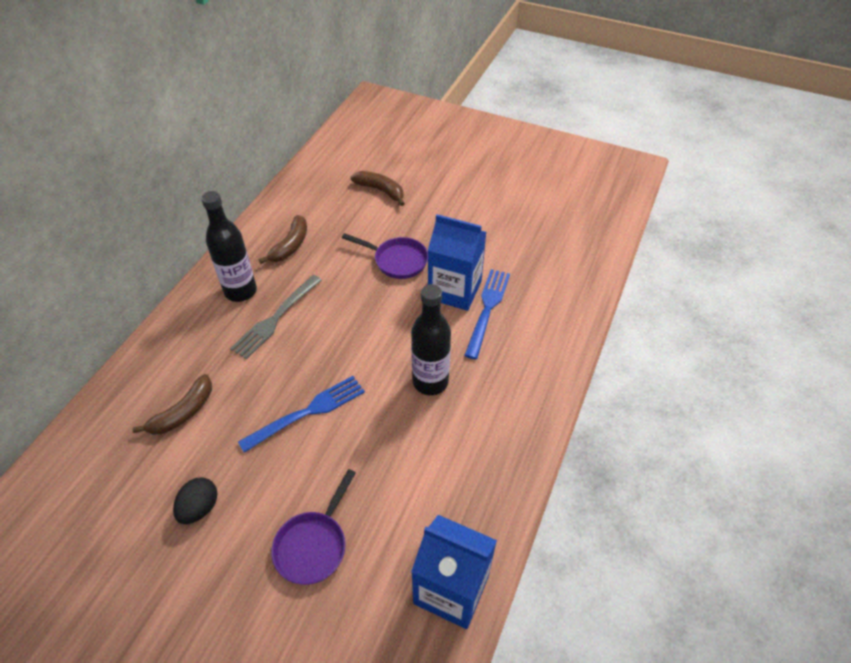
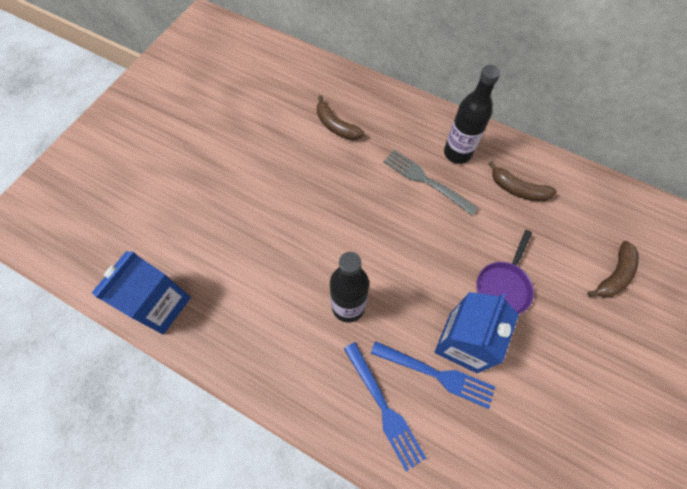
camera: 95 degrees right, 15 degrees up
black egg [173,477,218,524] -> none
blue fork [238,376,365,453] -> blue fork moved to [344,342,427,472]
purple pan [271,469,356,585] -> none

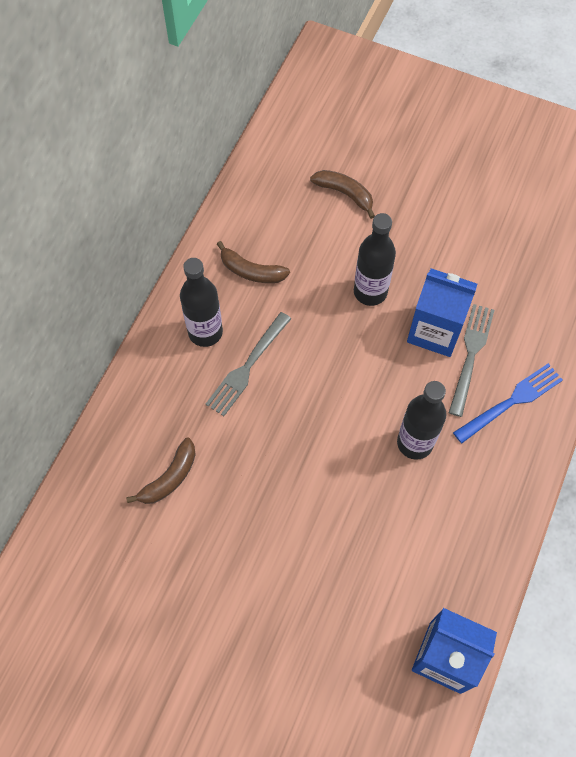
camera: 95 degrees left, 0 degrees up
blue fork [371,341,495,409] -> grey fork [449,304,494,417]
purple pan [476,230,534,314] -> black bottle [354,213,396,306]
brown banana [488,161,557,201] -> brown banana turned 90 degrees clockwise [217,241,290,283]

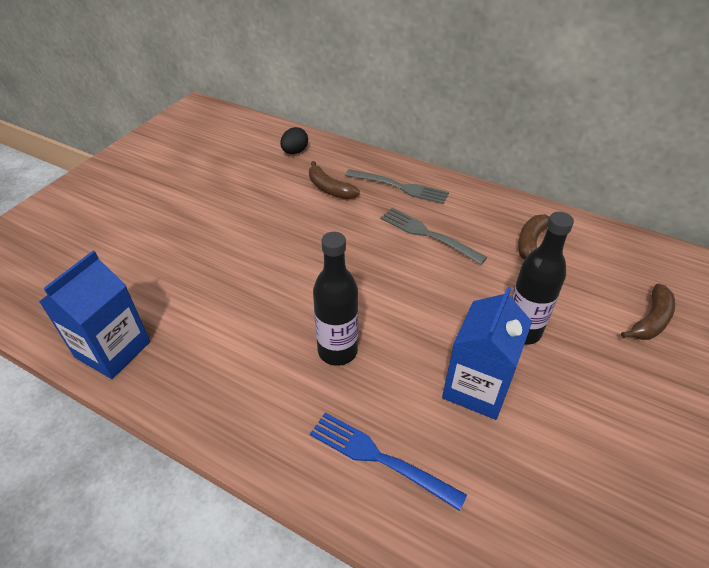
camera: 95 degrees right, 20 degrees down
black bottle [180,258,223,347] -> none
grey fork [449,304,494,417] -> grey fork moved to [345,169,449,204]
blue fork [453,363,563,443] -> blue fork turned 150 degrees clockwise [310,412,467,511]
none -> black egg [280,127,308,154]

